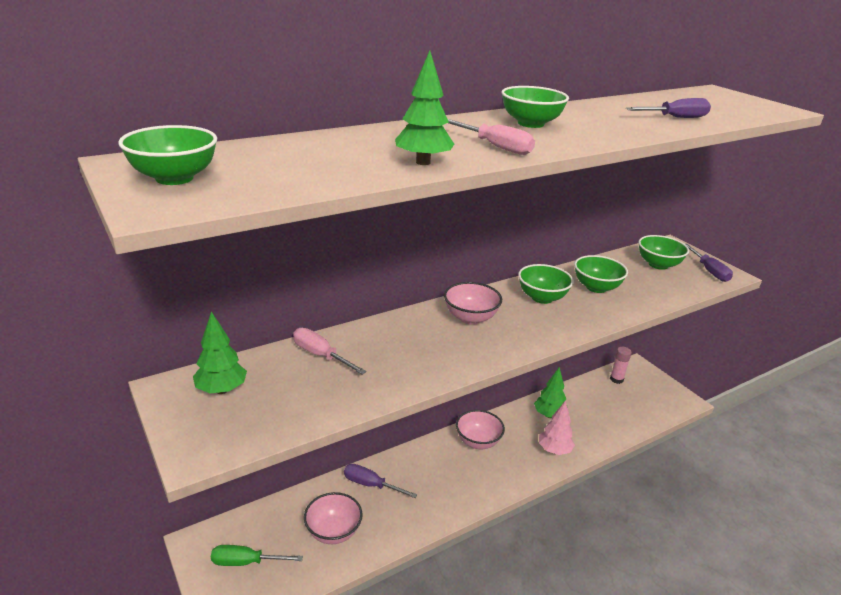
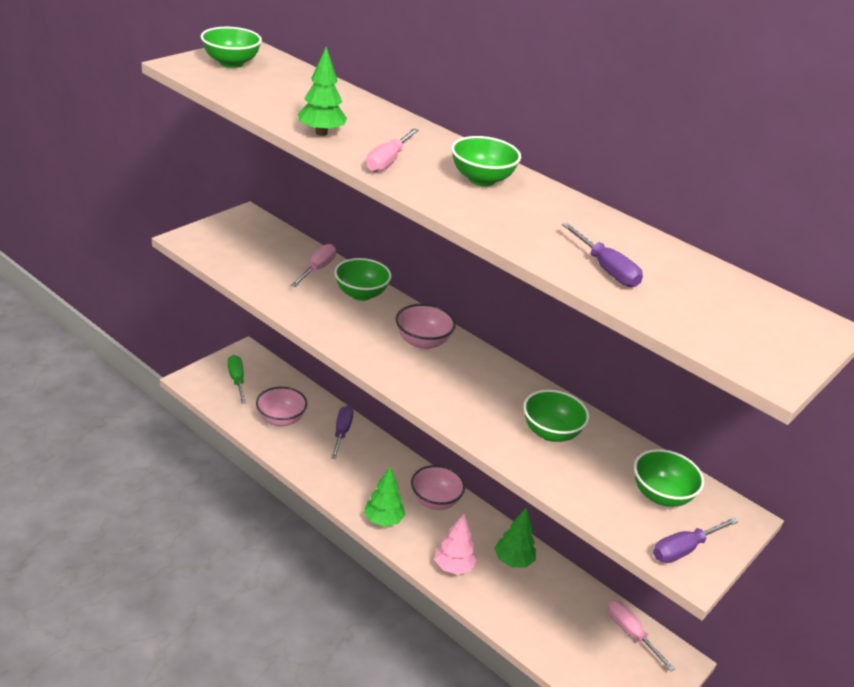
camera: 70 degrees right, 5 degrees up
green tree [193,311,247,394] -> green tree moved to [364,467,405,526]
green bowl [518,264,574,304] -> green bowl moved to [334,258,392,301]
pink glue stick [610,347,632,384] -> pink screwdriver [607,600,675,671]

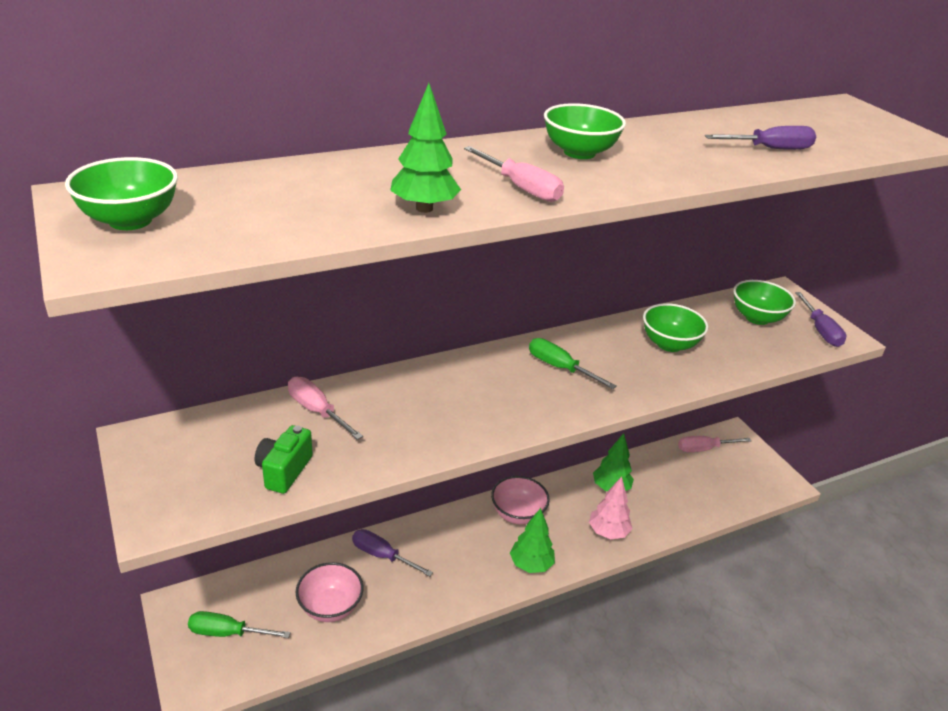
camera: 65 degrees left, 0 degrees up
green bowl [334,258,392,301] -> none
pink bowl [396,304,456,350] -> none
none -> green camera [255,425,313,494]
none -> green screwdriver [529,338,617,389]

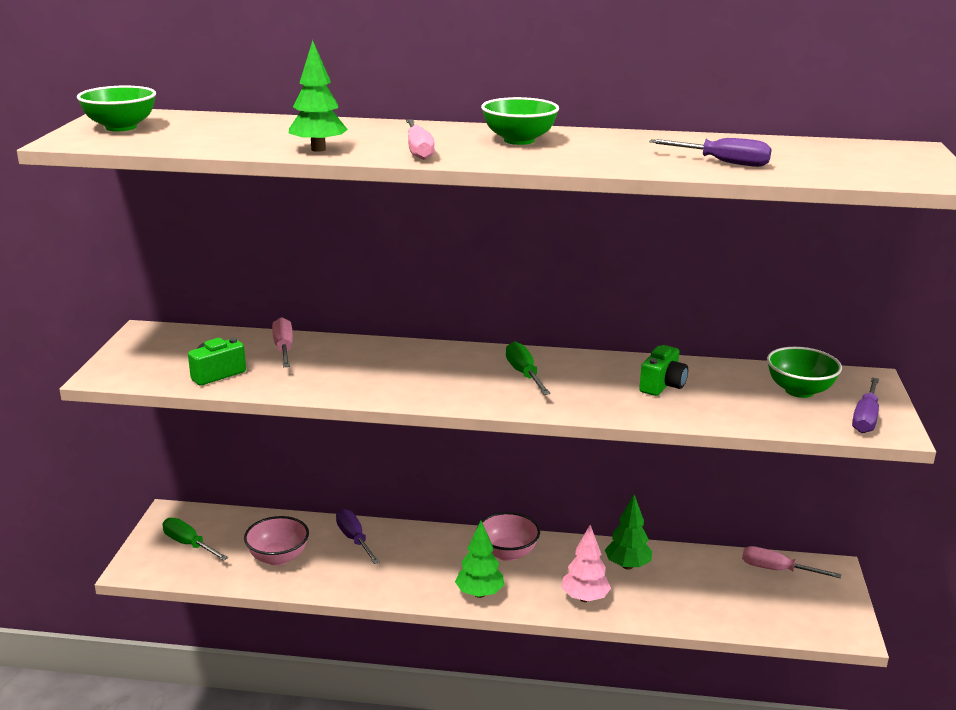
camera: 35 degrees right, 10 degrees down
green bowl [643,303,708,352] -> green camera [639,345,688,396]

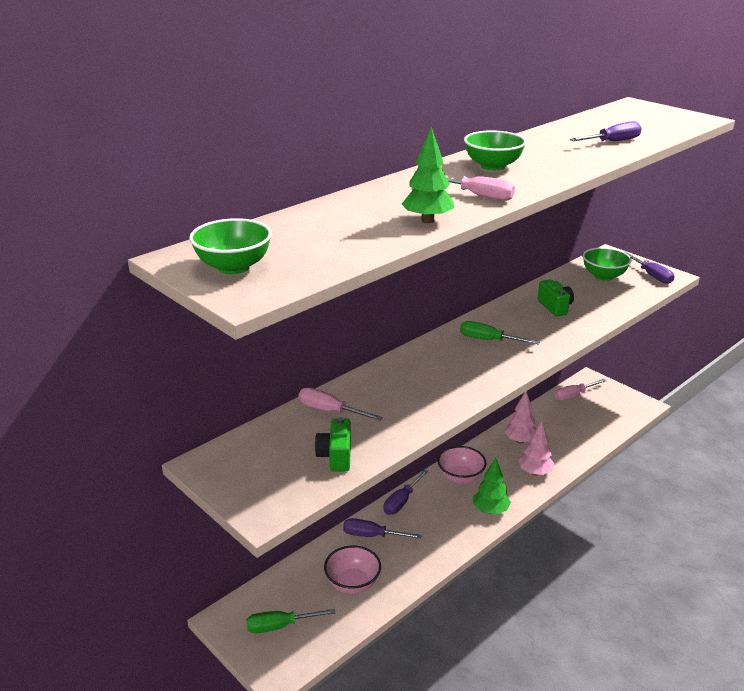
camera: 50 degrees left, 5 degrees up
green tree [605,495,652,570] -> pink tree [504,391,537,443]
none -> purple screwdriver [384,469,428,515]

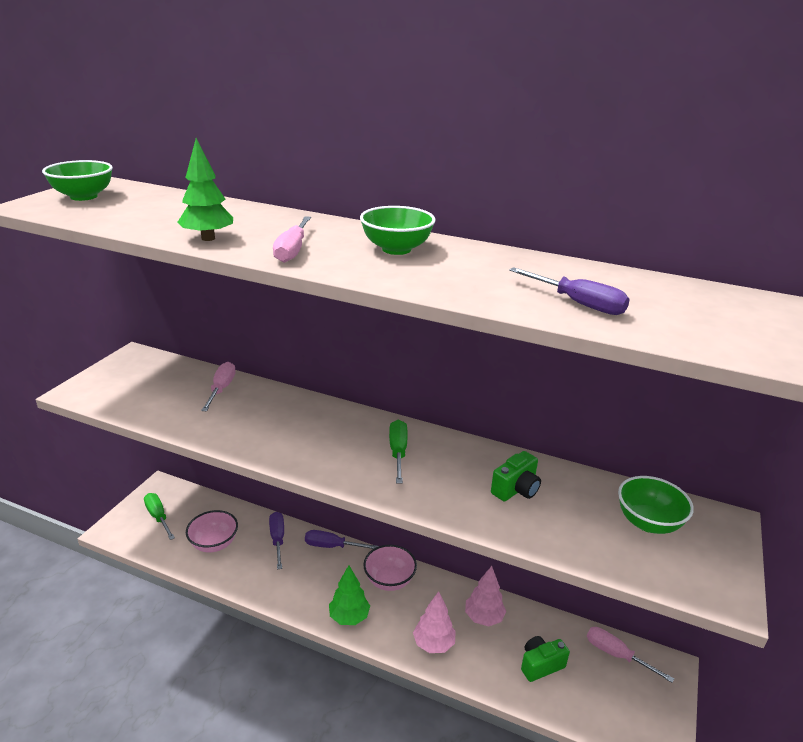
camera: 65 degrees right, 0 degrees up
green camera [315,417,351,471] -> green camera moved to [521,636,570,682]
purple screwdriver [625,252,674,284] -> none

